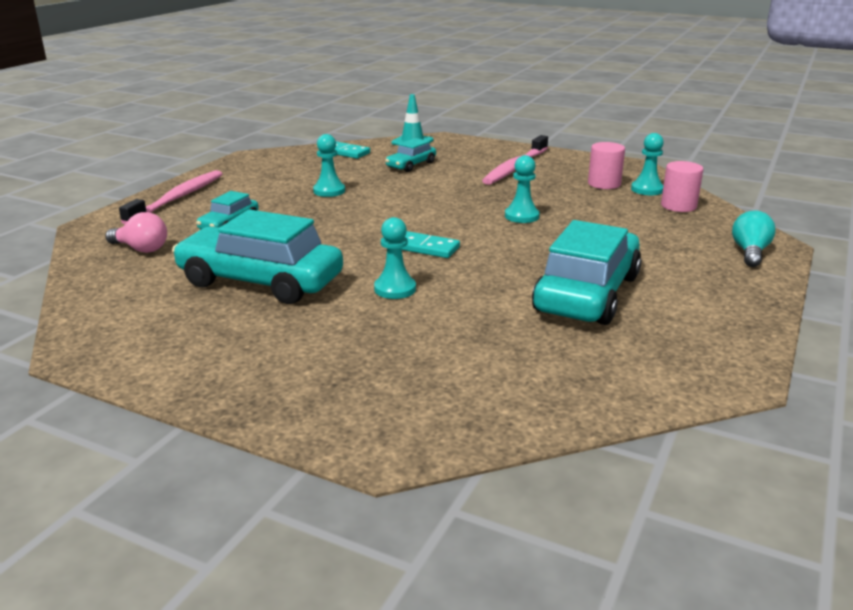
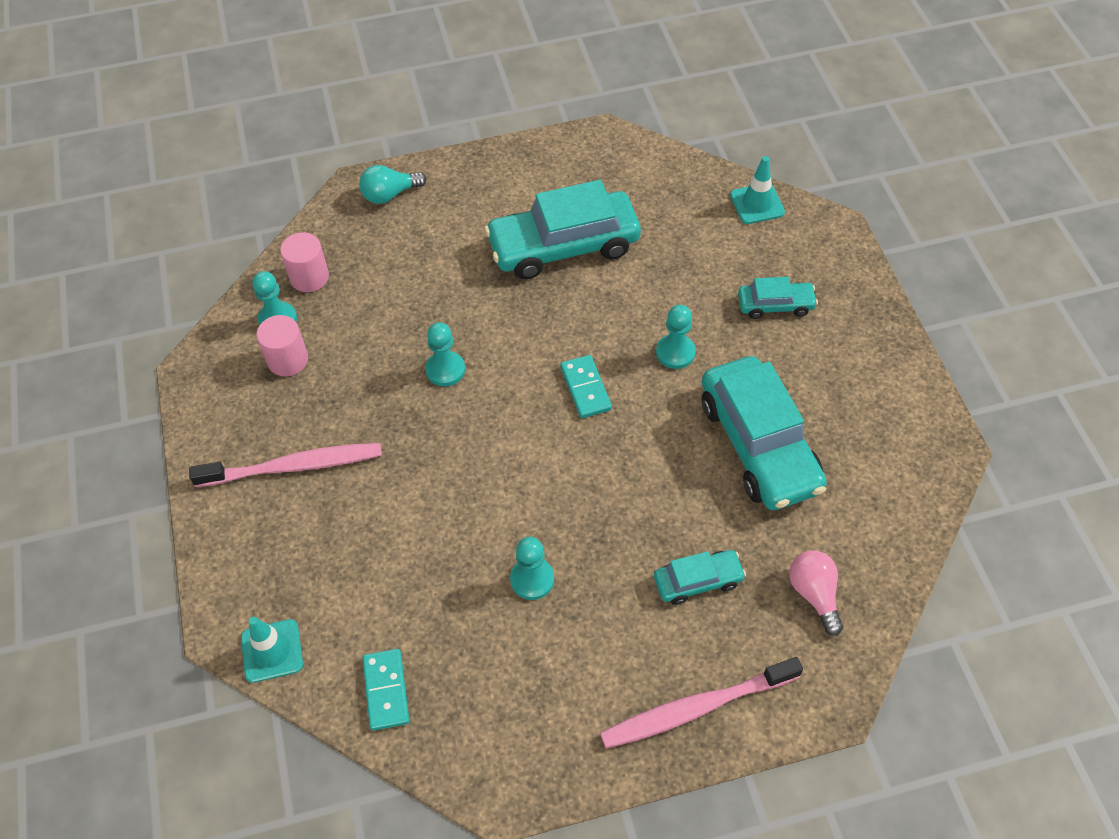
camera: 130 degrees left, 30 degrees up
turquoise car [385,138,436,172] -> turquoise car moved to [738,277,818,319]
none -> turquoise traffic cone [730,156,785,224]

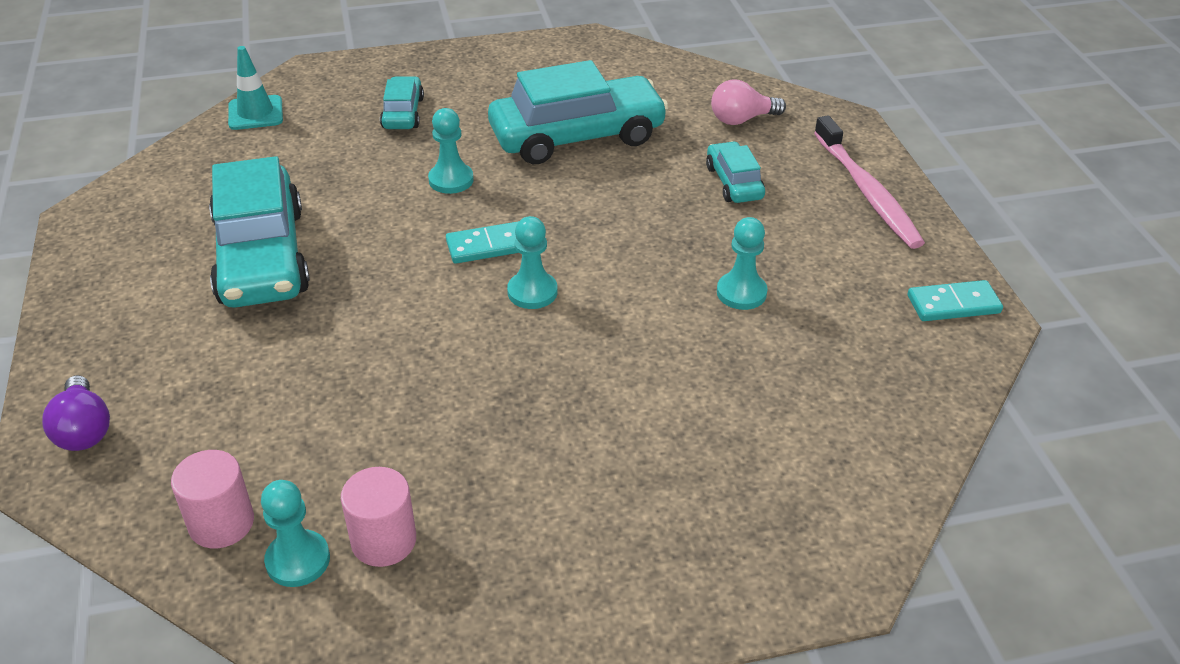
camera: 90 degrees left, 15 degrees down
pink toothbrush [189,443,382,487] -> none
turquoise traffic cone [241,617,303,683] -> none
turquoise light bulb [359,165,426,204] -> purple light bulb [42,375,110,451]
turquoise domino [362,649,410,731] -> turquoise domino moved to [907,280,1003,321]
turquoise pawn [425,322,465,386] -> turquoise pawn moved to [507,216,557,309]

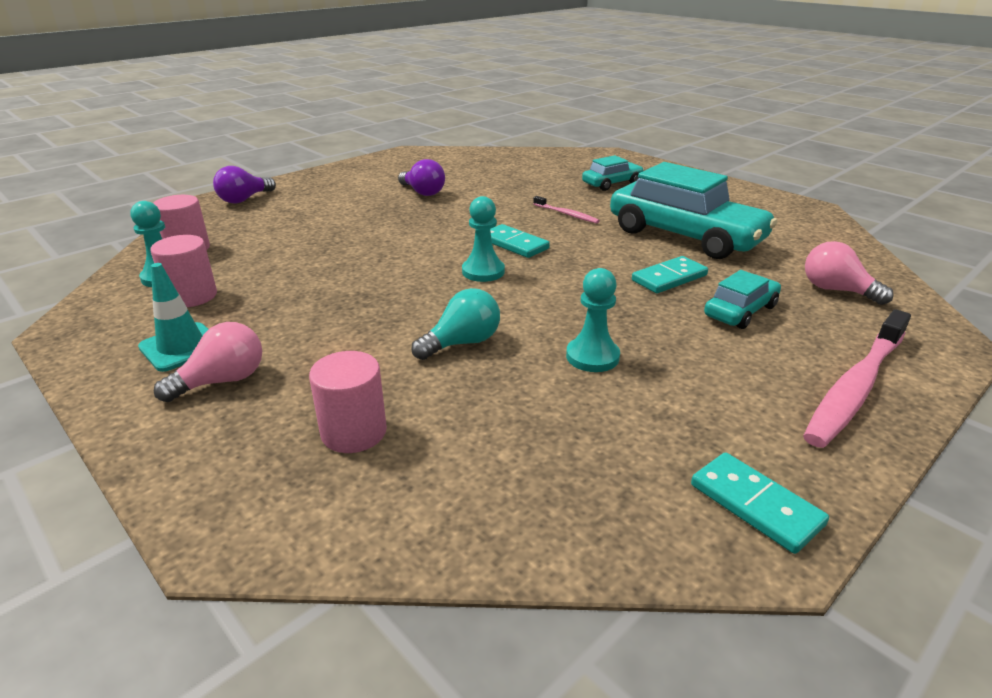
camera: 60 degrees right, 10 degrees down
turquoise car [209,156,310,308] -> purple light bulb [398,159,445,196]
turquoise traffic cone [228,46,283,130] -> turquoise traffic cone moved to [138,263,209,372]
turquoise pawn [428,108,474,194] -> pink toothbrush [533,196,600,224]
none -> pink light bulb [154,322,262,402]
none -> pink cylinder [309,351,387,453]
none -> turquoise light bulb [411,288,500,360]
none -> turquoise domino [632,256,708,293]

